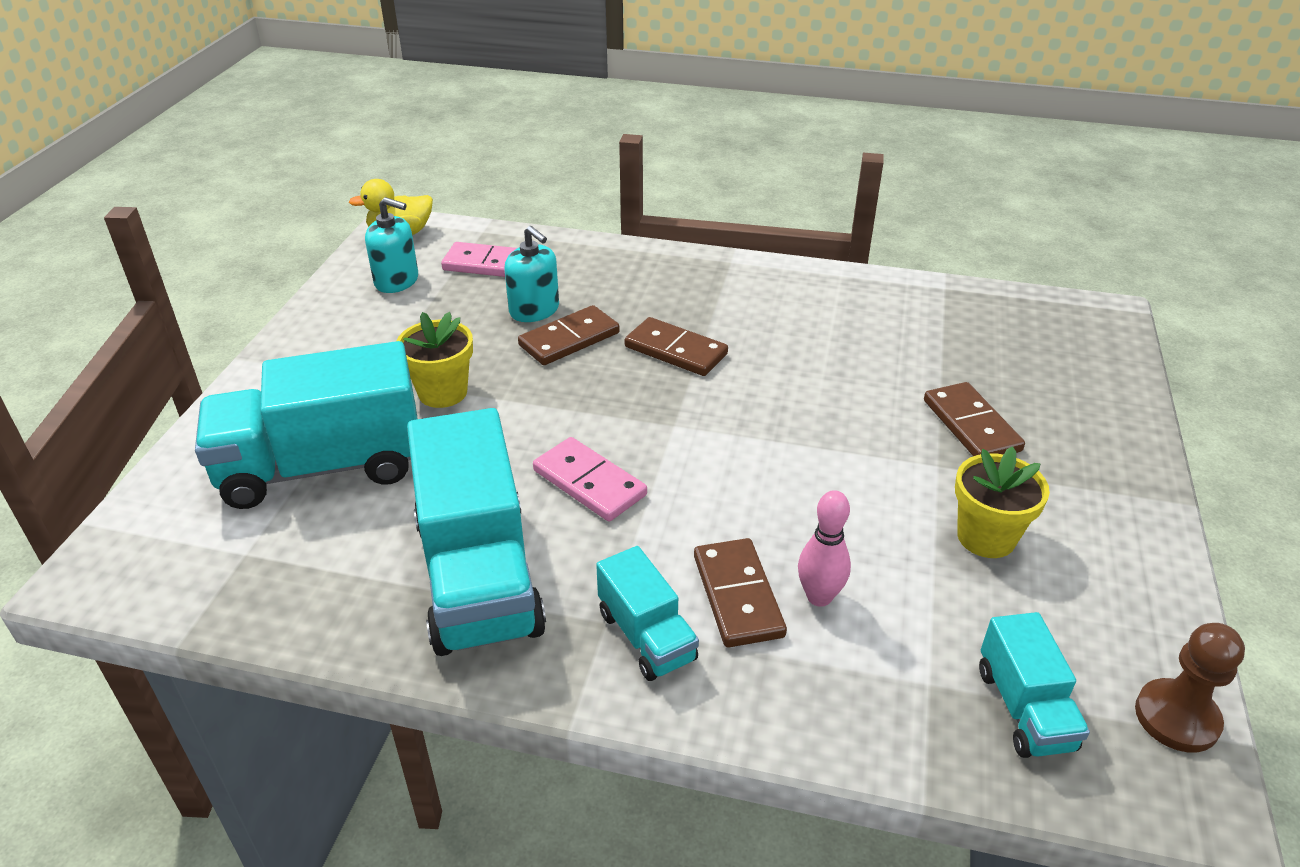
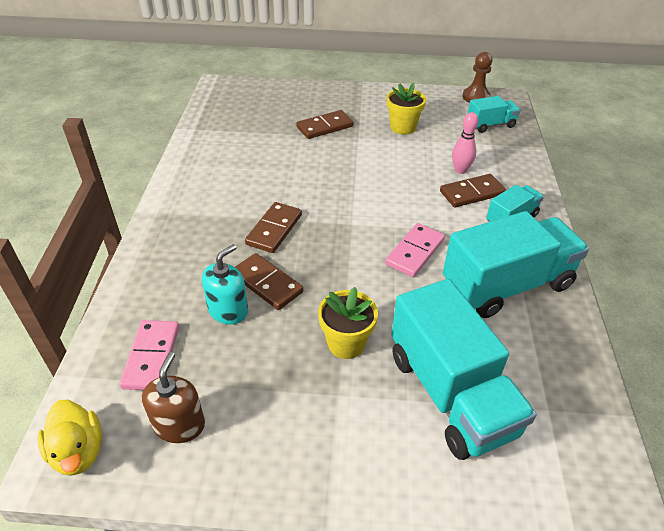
camera: 100 degrees left, 5 degrees up
turquoise soap dispenser [365,197,418,293] -> brown soap dispenser [142,352,205,443]

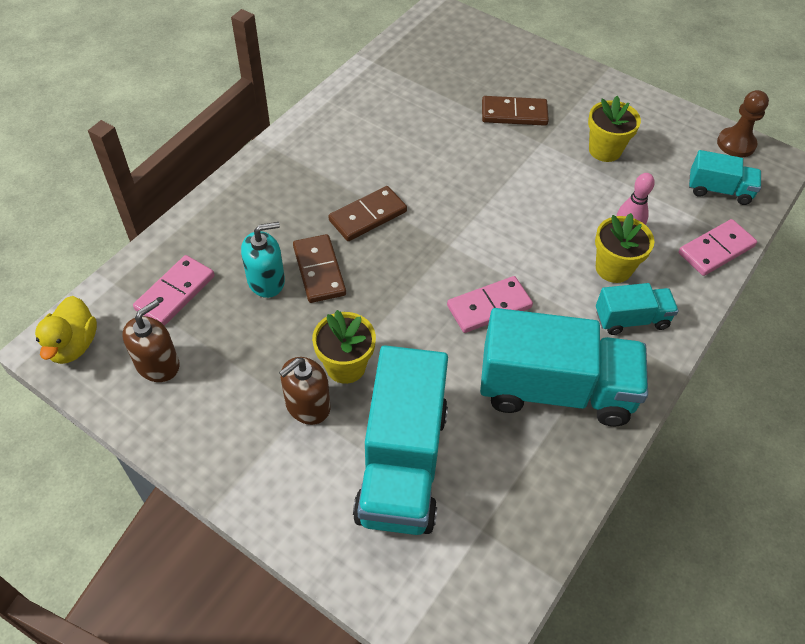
camera: 30 degrees right, 10 degrees up
brown domino [440,174,506,207] -> yellow flower pot [595,213,654,283]
none -> brown soap dispenser [279,357,330,425]
none -> pink domino [678,219,757,276]

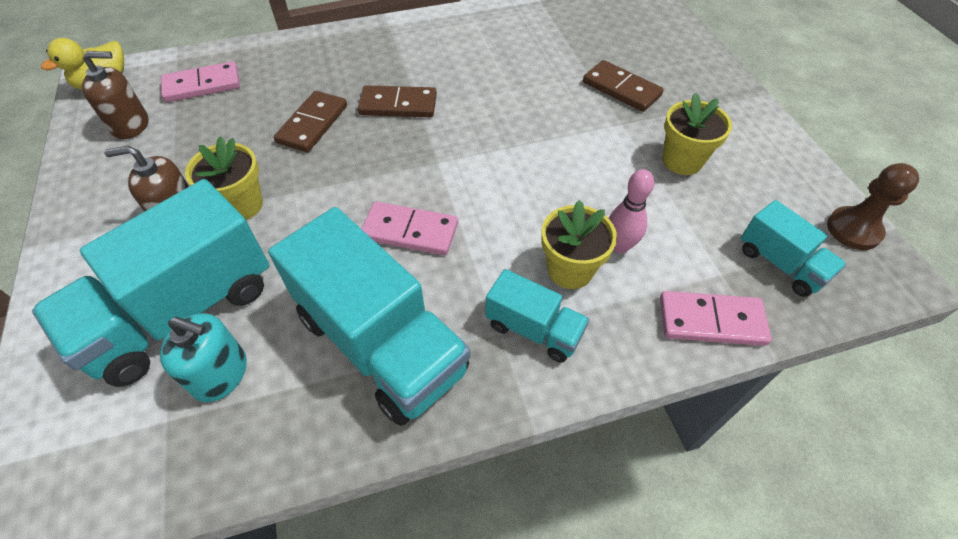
camera: 40 degrees right, 0 degrees up
turquoise soap dispenser [241,222,285,298] -> turquoise soap dispenser moved to [160,313,247,402]

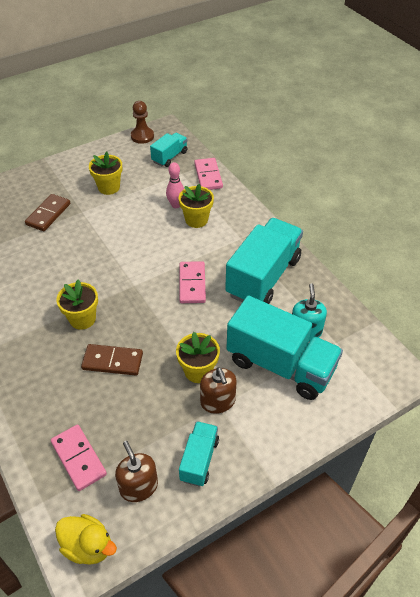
camera: 105 degrees left, 5 degrees down
brown domino [358,85,437,117] -> yellow flower pot [56,280,98,330]
turquoise truck [485,269,590,363] -> turquoise truck moved to [179,421,219,487]

